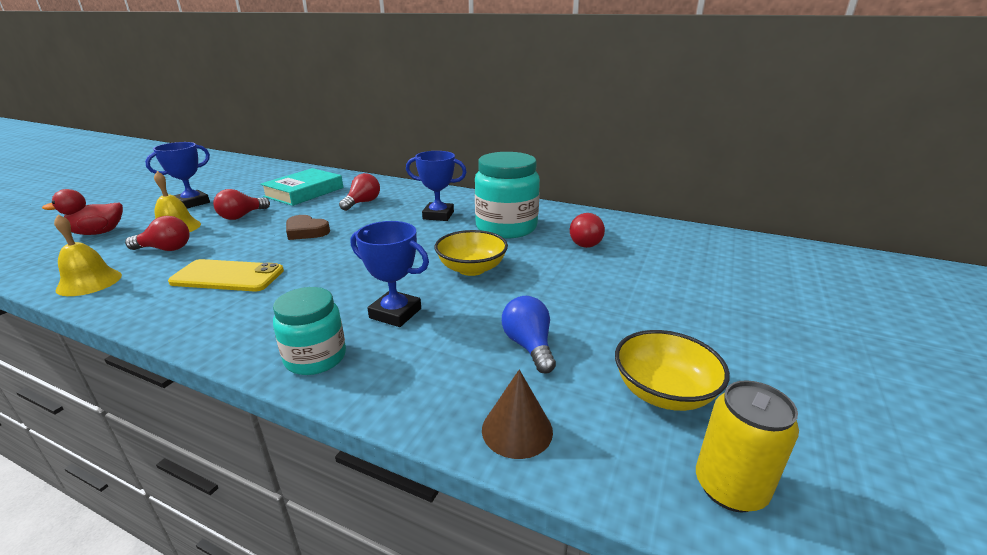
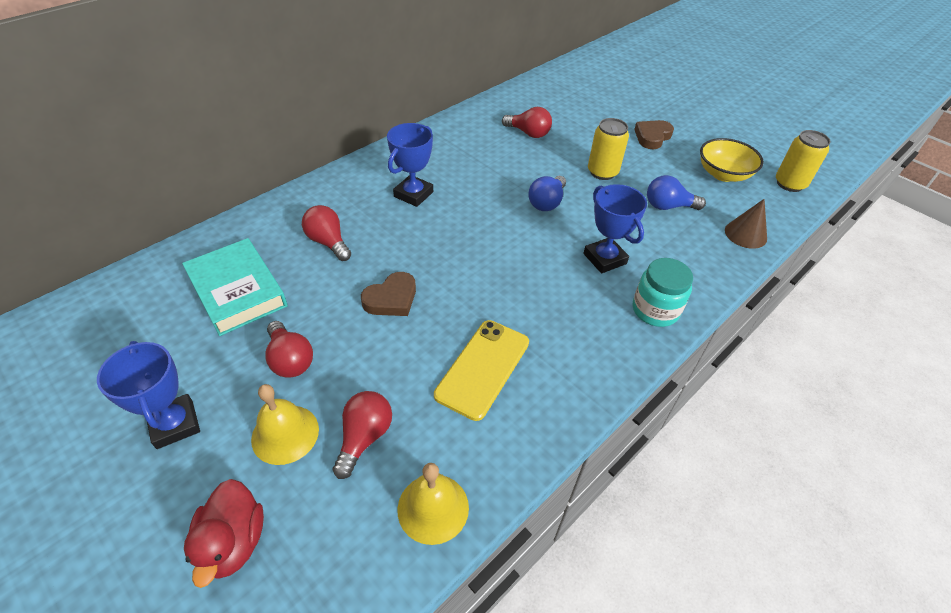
camera: 70 degrees left, 20 degrees up
blue trophy [351,221,429,327] -> blue trophy turned 75 degrees counterclockwise [584,184,647,273]
yellow bowl [435,230,508,276] -> blue light bulb [528,176,566,211]
turquoise jar [475,152,540,238] -> none
none -> yellow can [588,118,629,180]
none -> brown heart [634,120,674,149]

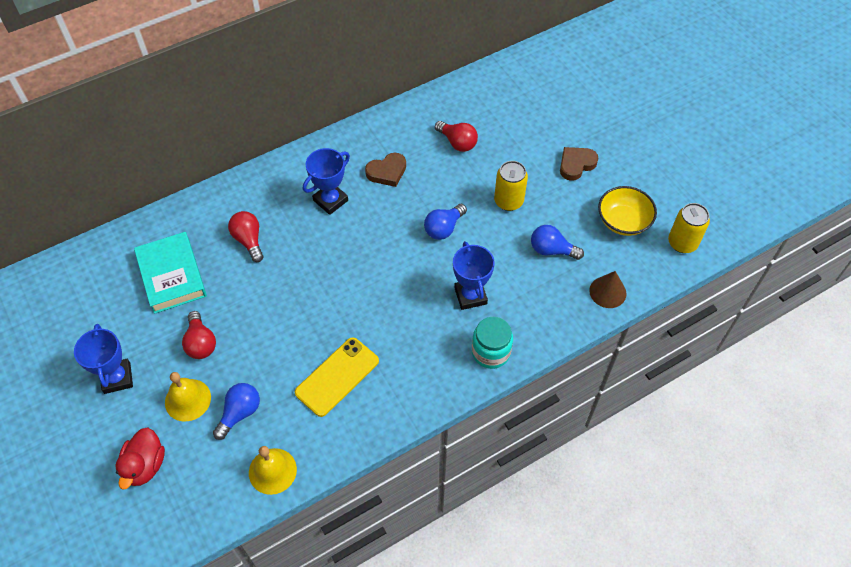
camera: 15 degrees right, 10 degrees up
red light bulb [333,391,392,479] -> blue light bulb [213,383,260,440]
brown heart [361,272,416,316] -> brown heart moved to [365,153,406,187]

